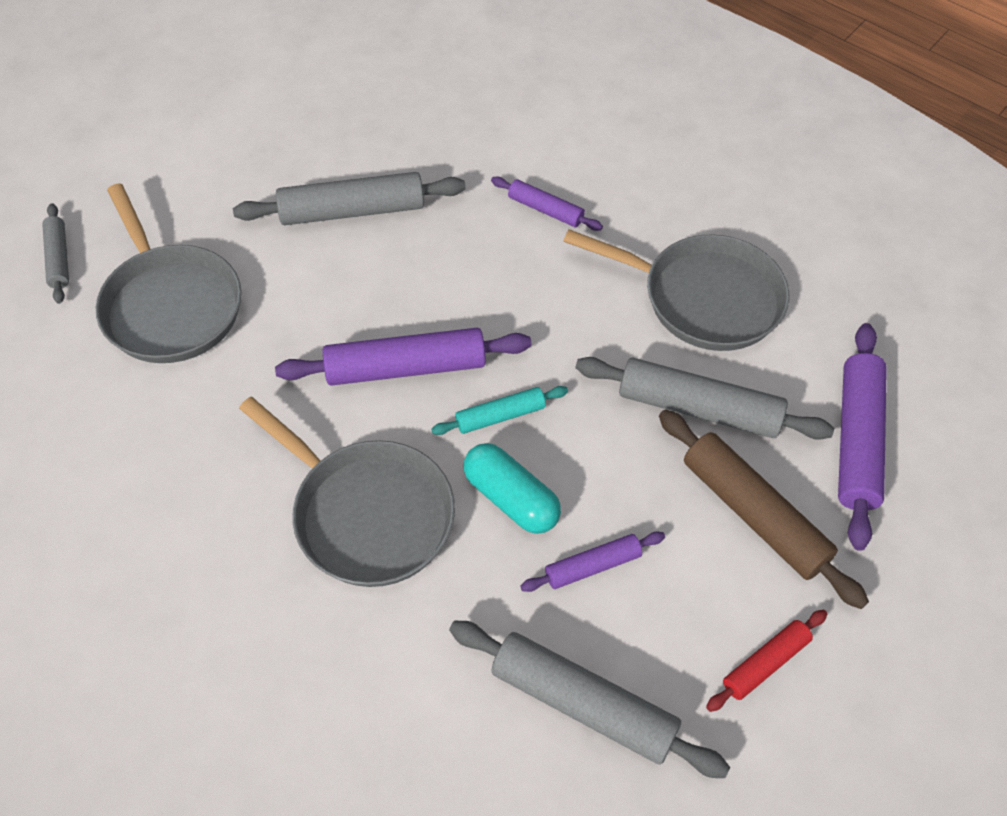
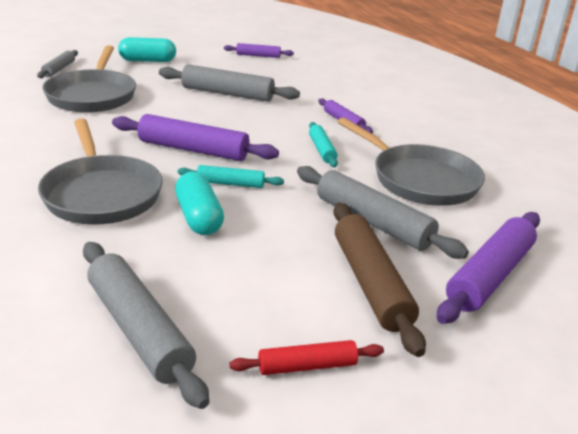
camera: 25 degrees right, 25 degrees down
purple rolling pin [520,532,665,592] -> purple rolling pin moved to [224,43,294,58]
none -> turquoise capsule [118,37,176,62]
none -> turquoise rolling pin [309,122,338,167]

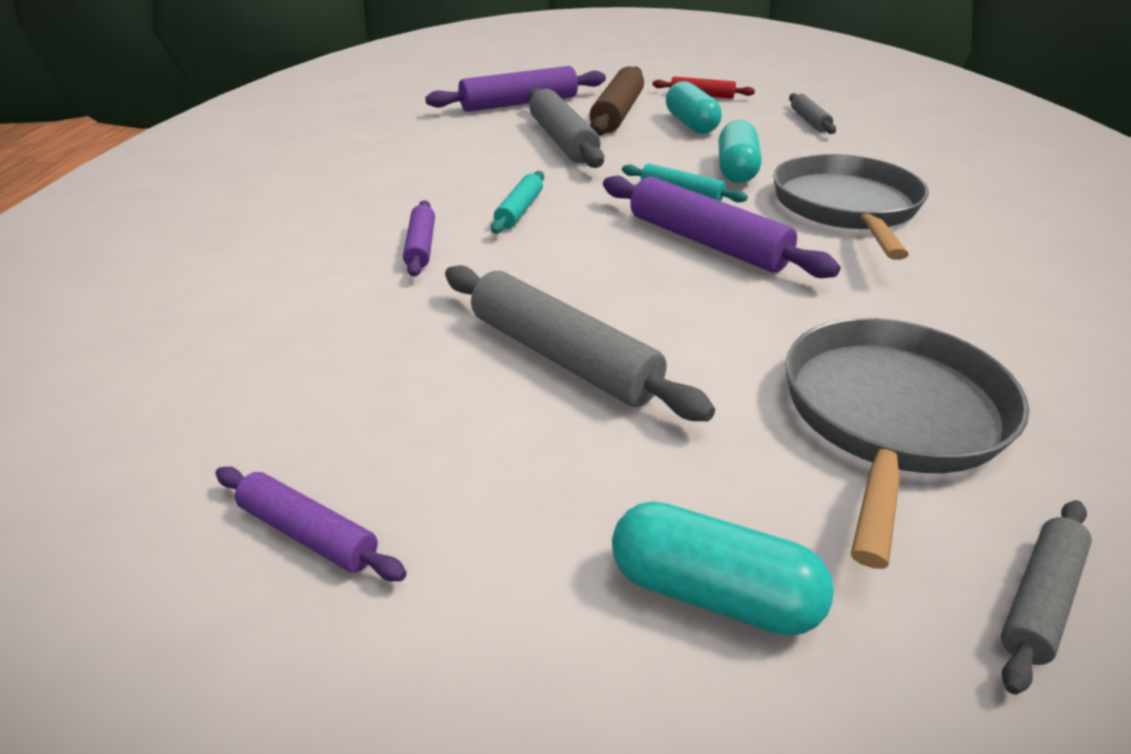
camera: 150 degrees left, 5 degrees up
grey rolling pin [83,242,209,409] -> grey rolling pin [789,93,836,134], size x0.55
grey pan [337,117,485,206] -> none
none -> turquoise capsule [666,81,722,134]

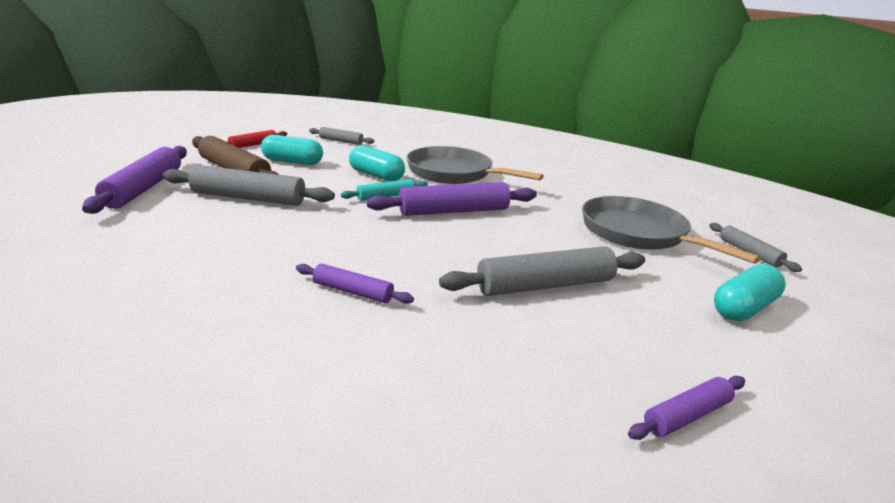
camera: 65 degrees left, 10 degrees down
turquoise rolling pin [491,171,544,234] -> none

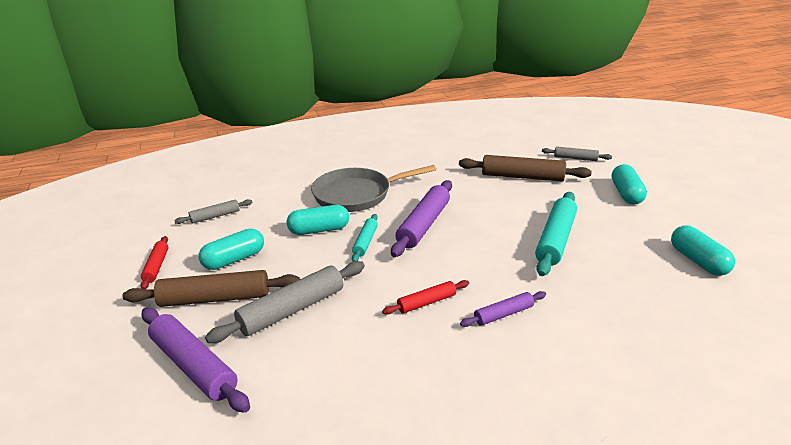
camera: 45 degrees left, 5 degrees up
grey rolling pin [439,246,645,296] -> turquoise rolling pin [535,192,577,276]
grey pan [582,196,761,264] -> brown rolling pin [459,155,592,181]
purple rolling pin [628,376,745,440] -> turquoise capsule [671,225,735,276]
none -> red rolling pin [382,280,469,315]

